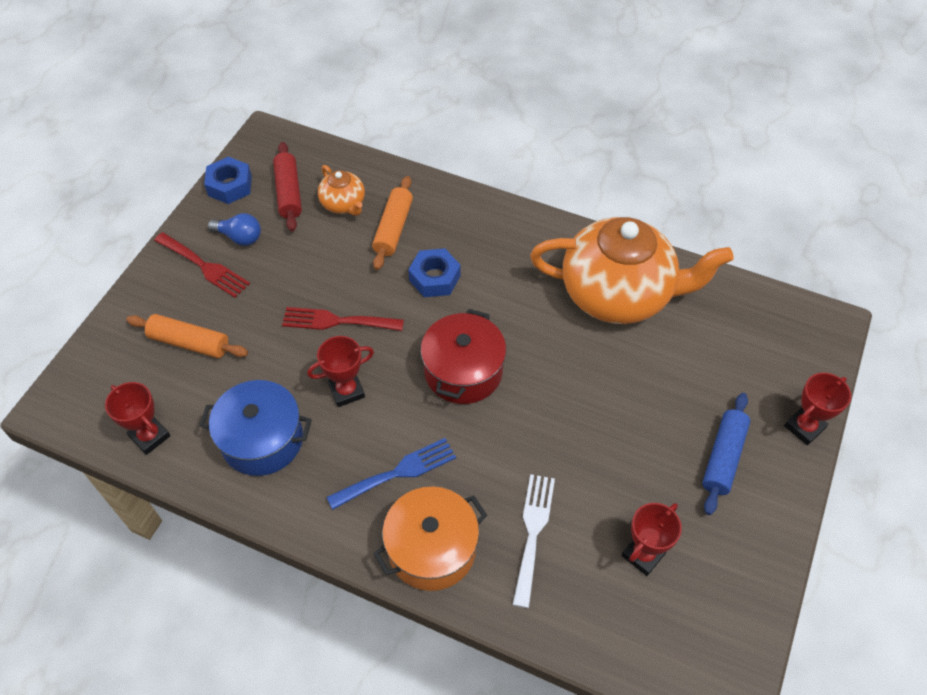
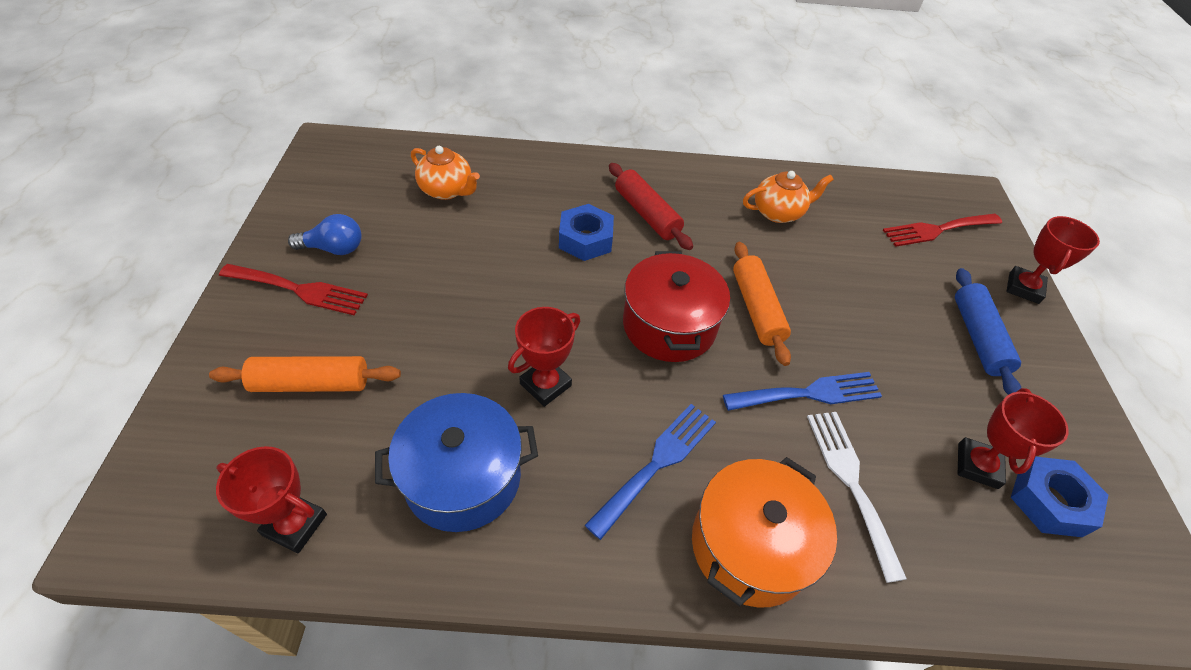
camera: 25 degrees left, 5 degrees down
blue nut [204,157,252,204] -> blue nut moved to [1011,457,1108,537]
red rolling pin [273,142,302,231] -> red rolling pin moved to [609,163,693,250]
red fork [282,307,404,331] -> red fork moved to [883,214,1002,247]
orange rolling pin [372,176,413,270] -> orange rolling pin moved to [733,242,791,366]
orange teapot [530,217,734,324] -> orange teapot [743,171,834,223], size x0.44
none -> blue fork [723,372,882,411]

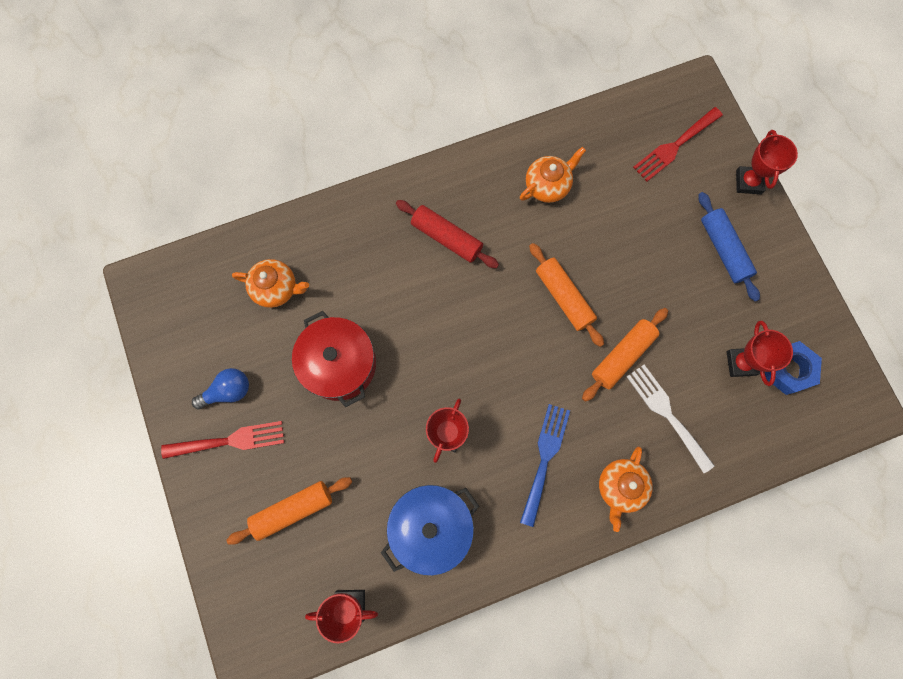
camera: 20 degrees left, 25 degrees up
blue nut [559,204,614,261] -> none
red pot [623,251,730,362] -> red pot moved to [292,311,376,407]
orange pot [692,457,837,608] -> orange teapot [599,446,653,532]
blue fork [723,372,882,411] -> orange rolling pin [582,308,668,402]

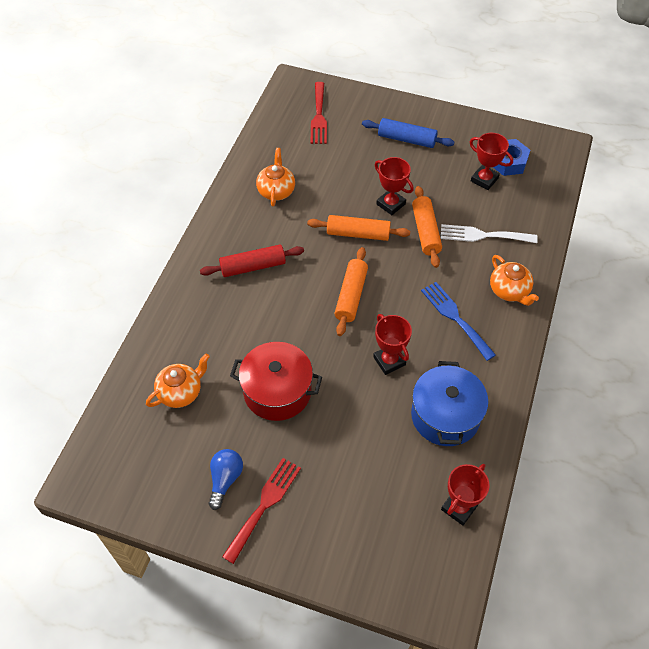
camera: 50 degrees left, 20 degrees down
orange rolling pin [226,477,352,545] -> orange rolling pin moved to [334,247,368,336]
red trophy [736,130,798,194] -> red trophy moved to [375,157,414,215]

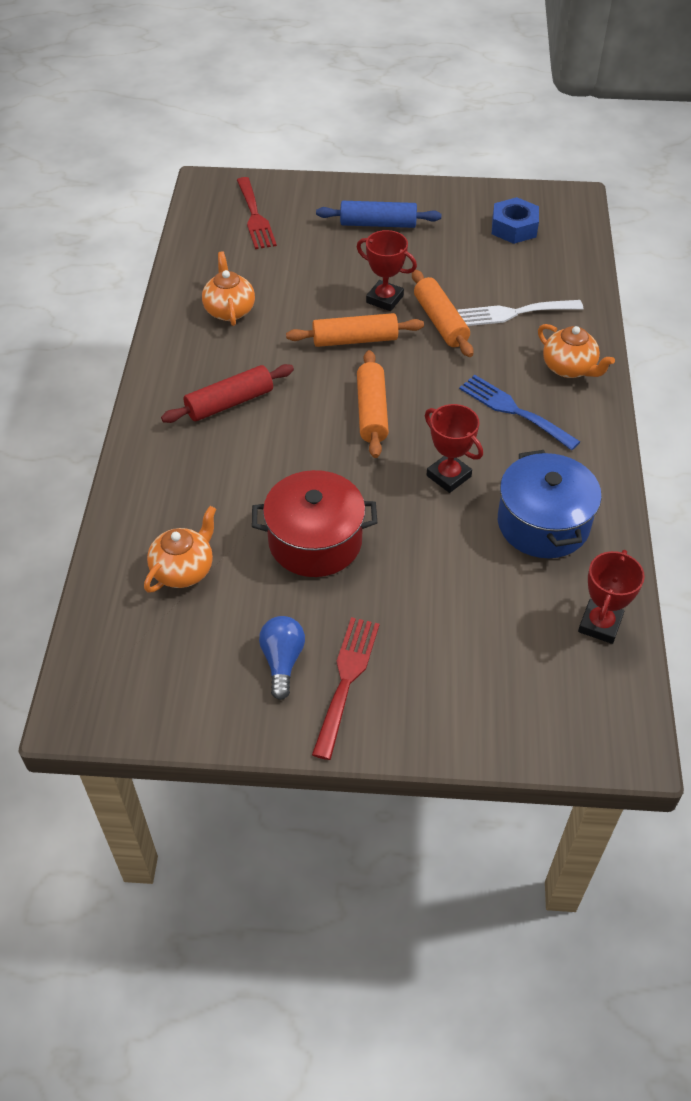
camera: 15 degrees left, 5 degrees down
red trophy [470,133,513,190] -> none

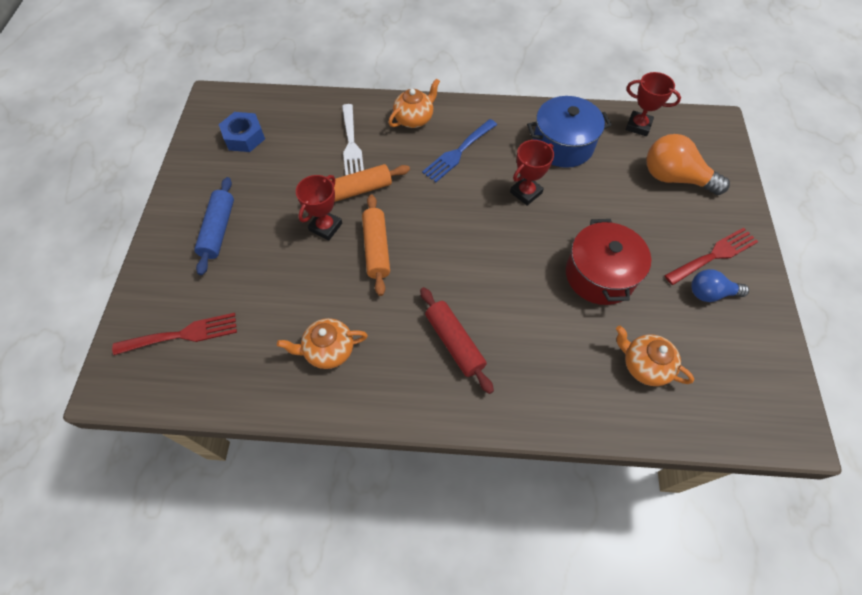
camera: 90 degrees left, 10 degrees up
red fork [312,617,380,760] -> red fork turned 135 degrees clockwise [664,228,758,285]
orange rolling pin [357,350,389,458] -> none
none -> orange light bulb [646,134,730,195]

